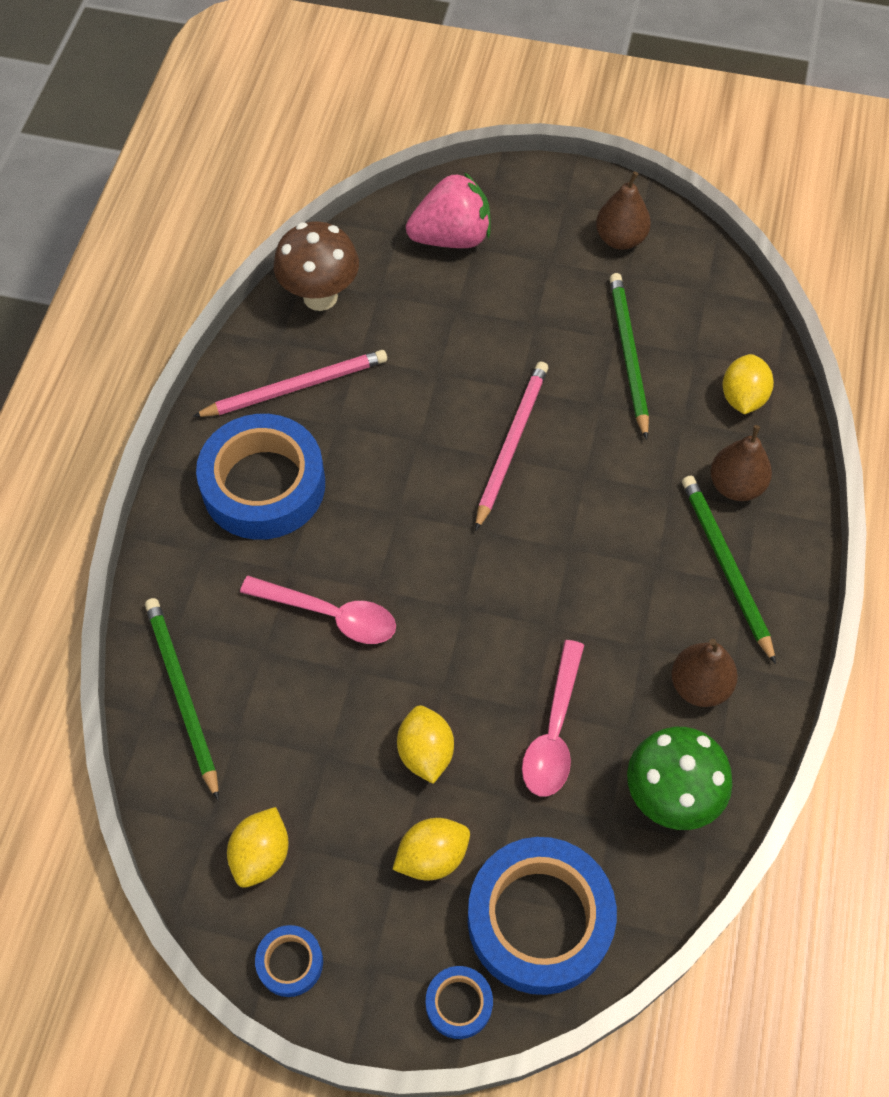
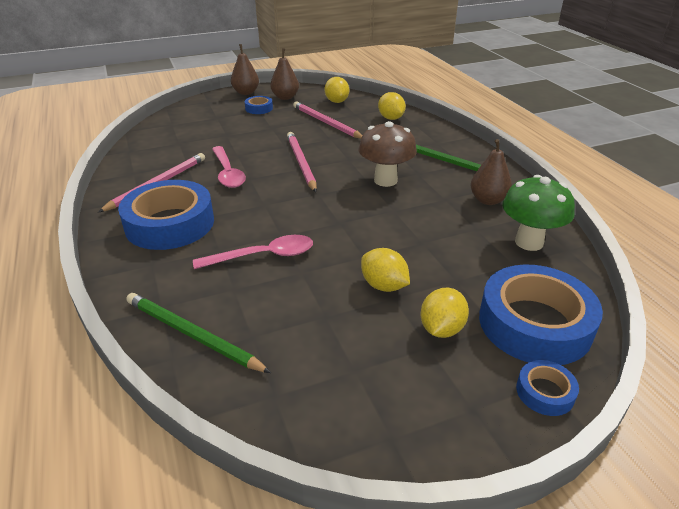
camera: 35 degrees left, 25 degrees down
yellow lemon [227,807,288,888] -> yellow lemon moved to [325,77,349,103]
blue tape [255,925,323,997] -> blue tape moved to [245,96,273,114]
brown mushroom [274,221,359,311] -> brown mushroom moved to [359,121,417,187]
pink strawberry [406,172,491,248] -> none
pink spoon [522,640,584,797] -> pink spoon moved to [212,146,246,188]
green pencil [610,273,649,440] -> pink pencil [293,101,363,139]
brown pear [710,425,772,501] -> brown pear moved to [231,44,259,95]

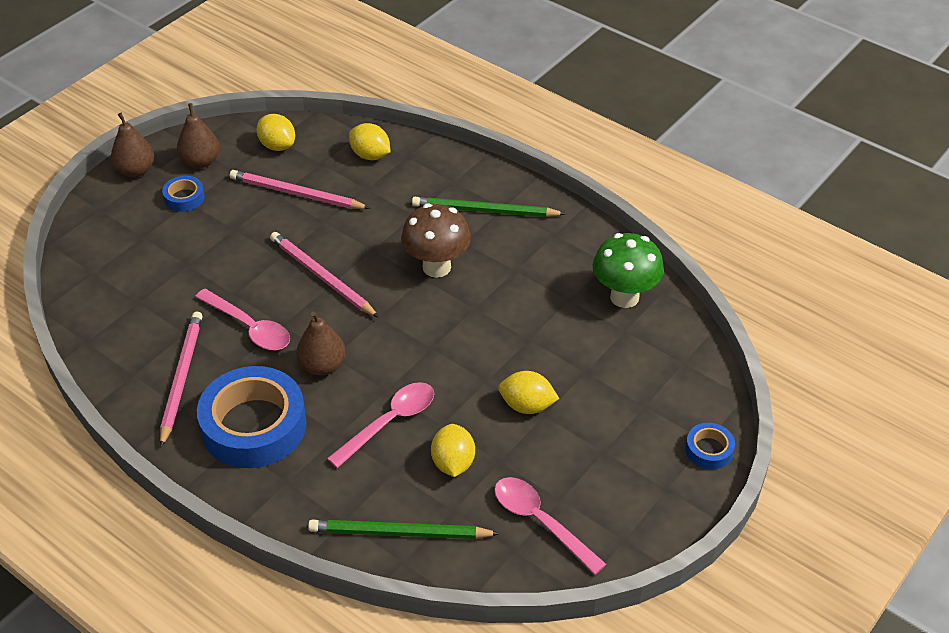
camera: 30 degrees left, 10 degrees up
yellow lemon [421,288,469,338] -> yellow lemon moved to [431,424,475,477]
brown pear [471,139,512,205] -> brown pear moved to [296,311,346,376]
blue tape [479,265,603,365] -> none
none -> pink spoon [494,477,606,575]

